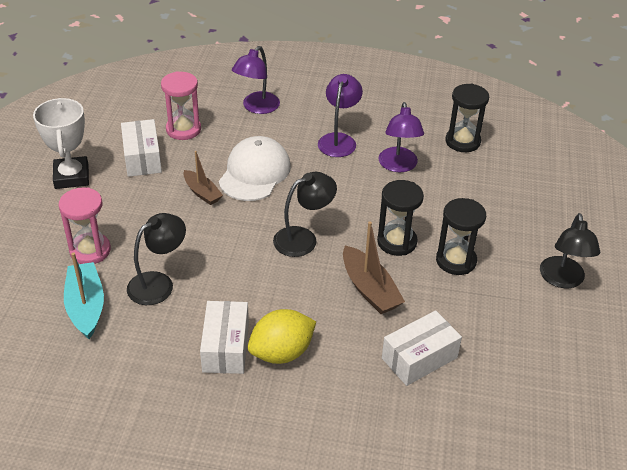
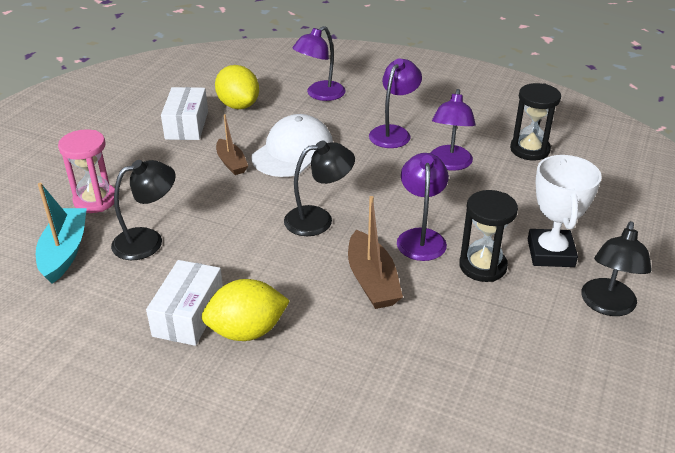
camera: 15 degrees right, 5 degrees down
white trophy [33,98,89,189] -> white trophy moved to [528,155,602,267]
pink hourglass [161,71,201,140] -> yellow lemon [215,65,259,109]
black hourglass [377,180,424,256] -> purple lamp [397,153,449,261]
white box [382,310,462,386] -> none

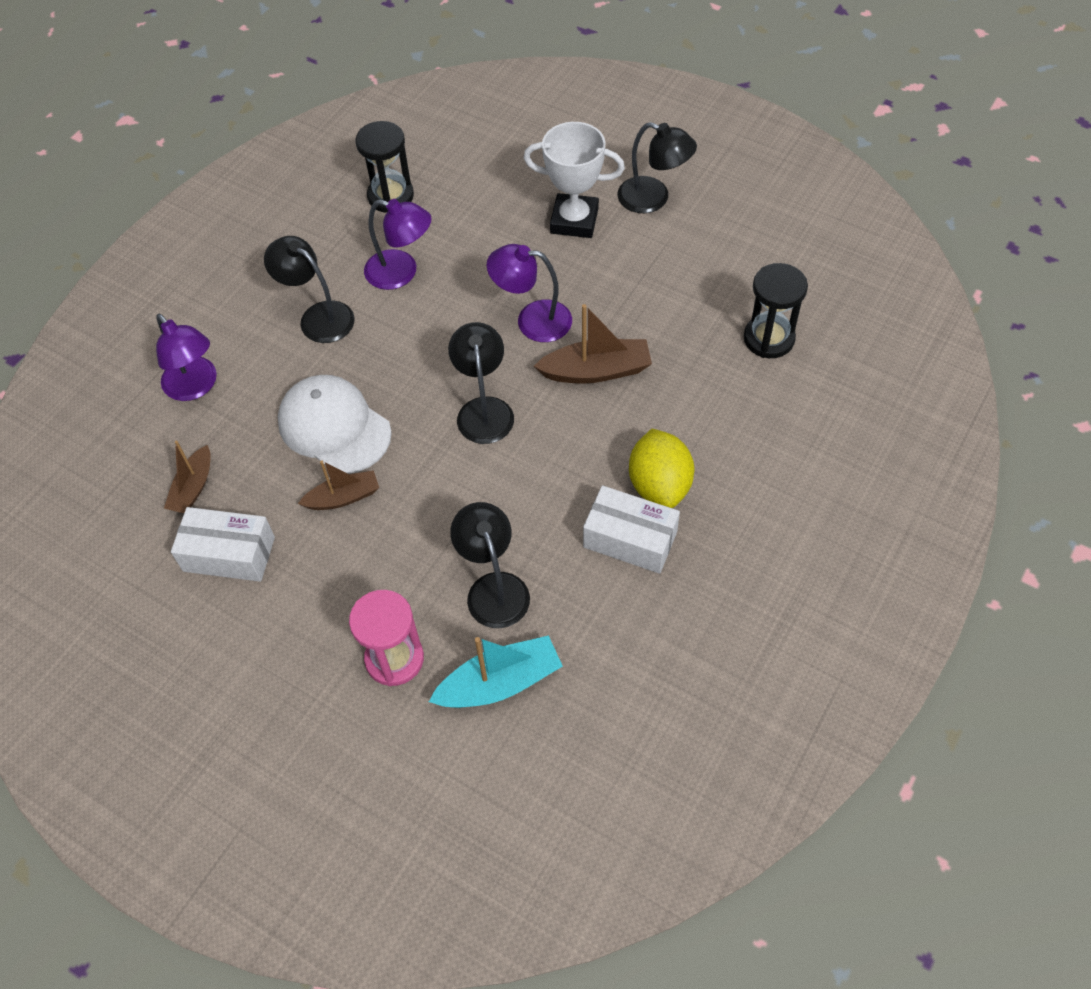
camera: 80 degrees left, 20 degrees up
turquoise boat [36,183,87,284] -> turquoise boat turned 150 degrees clockwise [429,635,563,708]
yellow lemon [215,65,259,109] -> brown boat [164,441,211,513]
purple lamp [369,58,422,148] -> black lamp [264,236,355,343]
black hourglass [459,190,518,282] -> black hourglass moved to [744,263,808,358]

